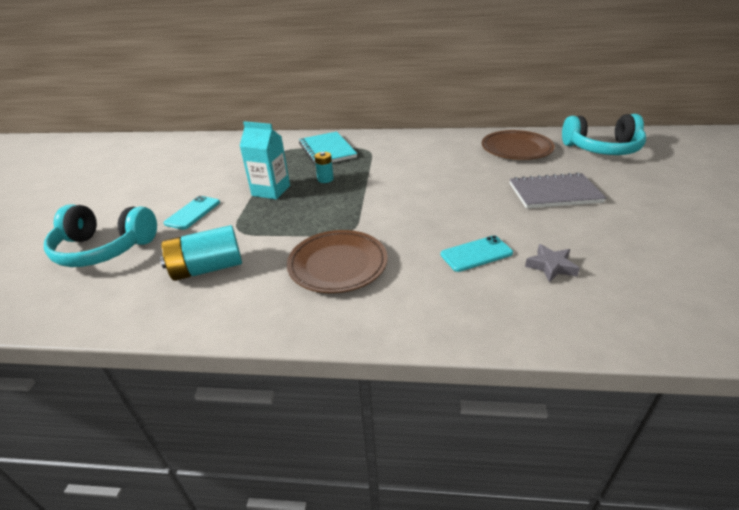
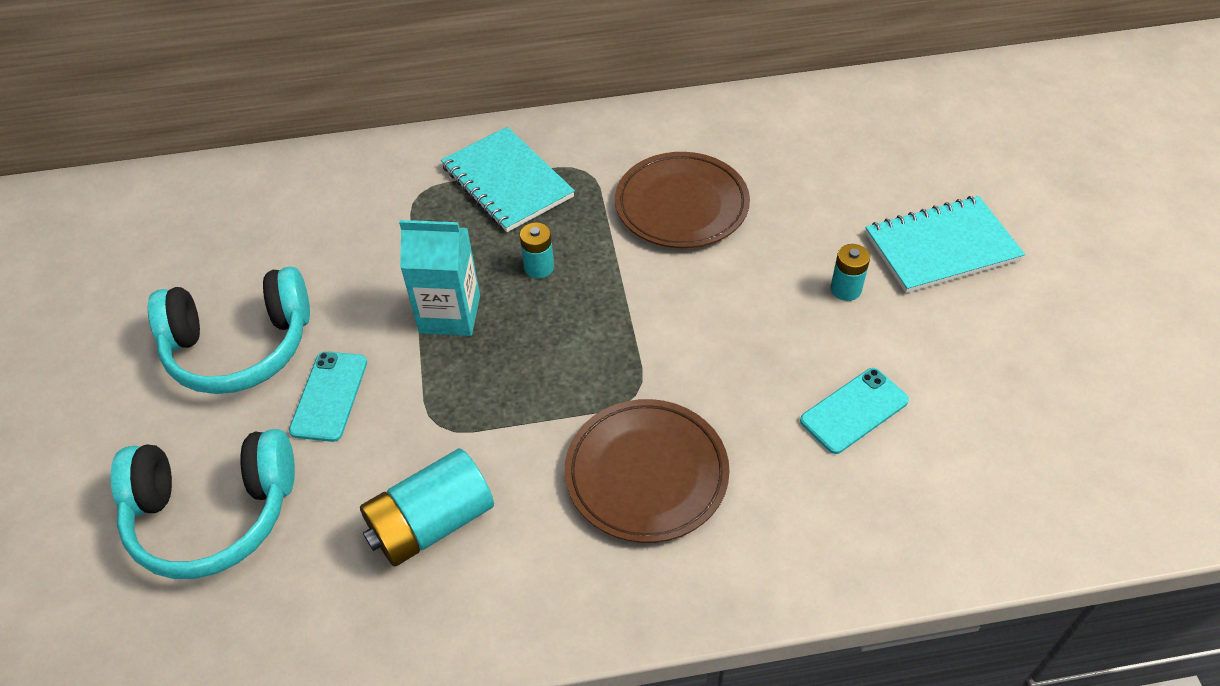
camera: 15 degrees left, 15 degrees up
brown plate [482,130,555,160] -> brown plate moved to [615,152,750,248]
grey notebook [510,172,606,208] -> turquoise notebook [865,196,1025,293]
grey star [525,244,580,283] -> none
turquoise headphones [562,114,646,155] -> turquoise headphones moved to [148,266,310,394]
none -> turquoise battery [831,244,870,301]

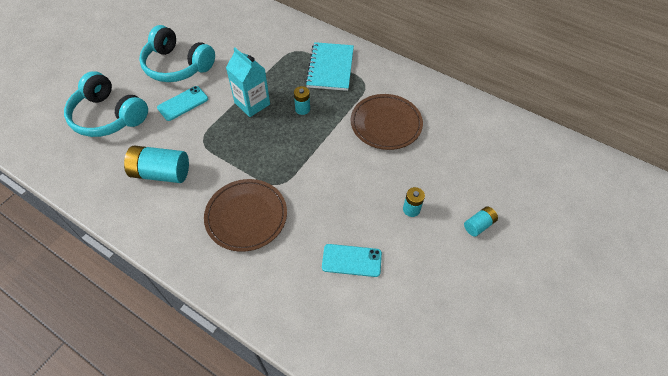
camera: 40 degrees right, 5 degrees up
turquoise notebook [865,196,1025,293] -> turquoise battery [464,206,498,237]

